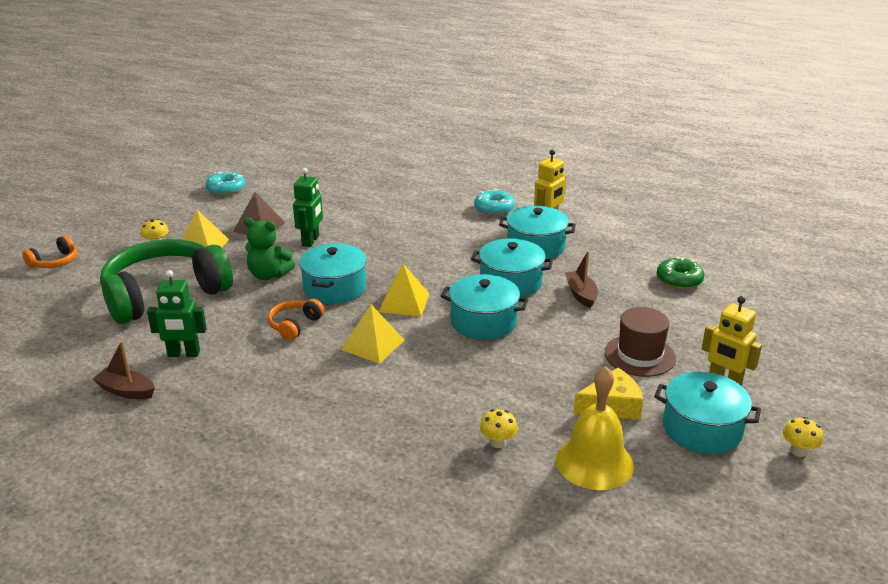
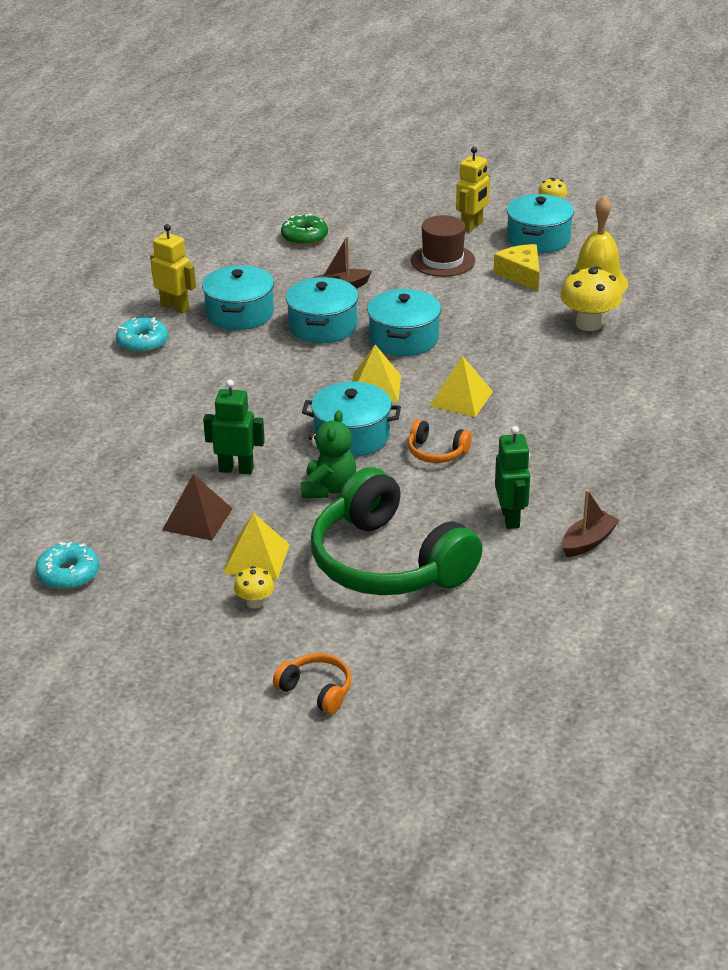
camera: 95 degrees left, 5 degrees up
brown boat [93,341,155,399] -> brown boat turned 150 degrees counterclockwise [562,490,620,557]
yellow mushroom [480,409,518,448] -> yellow mushroom [560,266,622,331], size x1.88

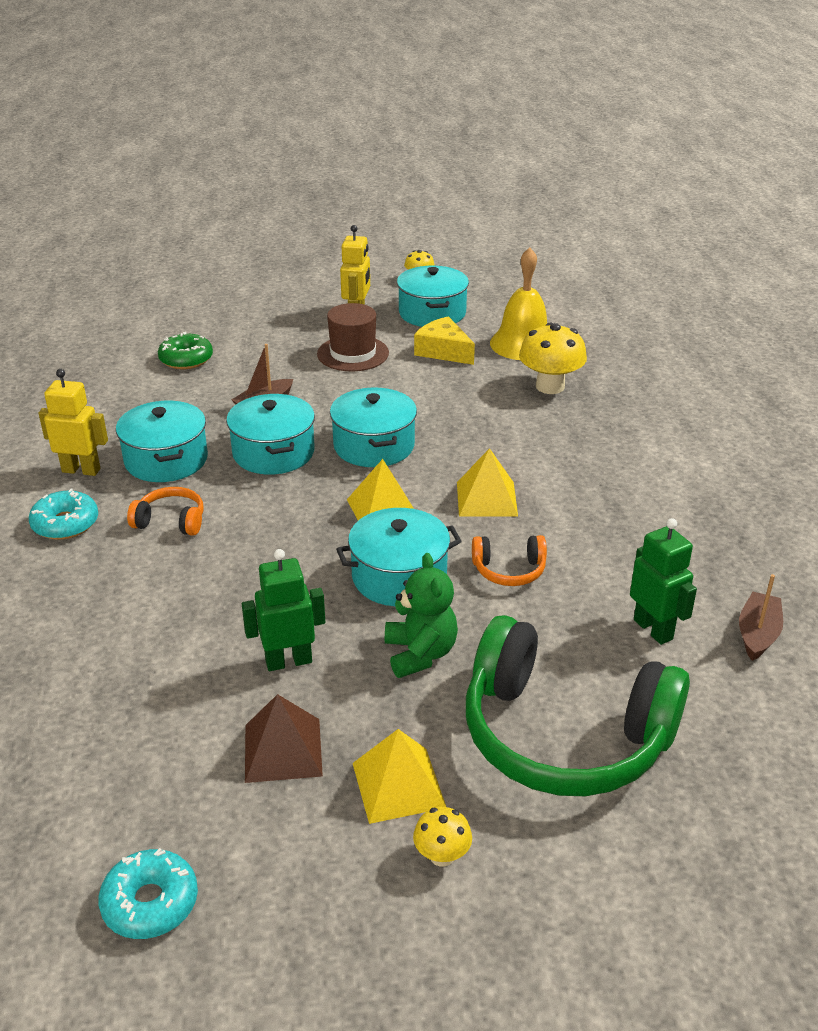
camera: 25 degrees left, 0 degrees up
orange headphones [273,653,351,714] -> orange headphones moved to [127,487,204,536]

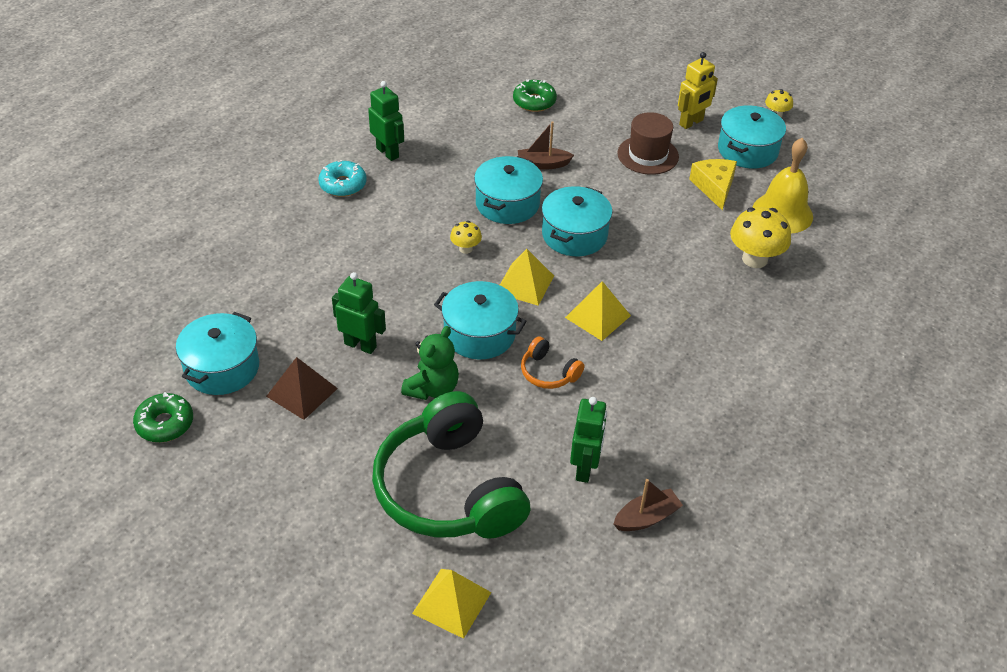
camera: 40 degrees right, 10 degrees up
yellow robot [38,369,108,476] -> green robot [368,81,404,161]
turquoise donut [98,848,198,939] -> green donut [133,392,193,442]
turquoise pot [116,401,208,482] -> turquoise pot moved to [176,312,259,395]
orange headphones [127,487,204,536] -> none
yellow pyramid [353,729,446,824] -> yellow pyramid moved to [412,569,491,639]
yellow mushroom [413,807,472,867] -> yellow mushroom moved to [450,221,482,254]

